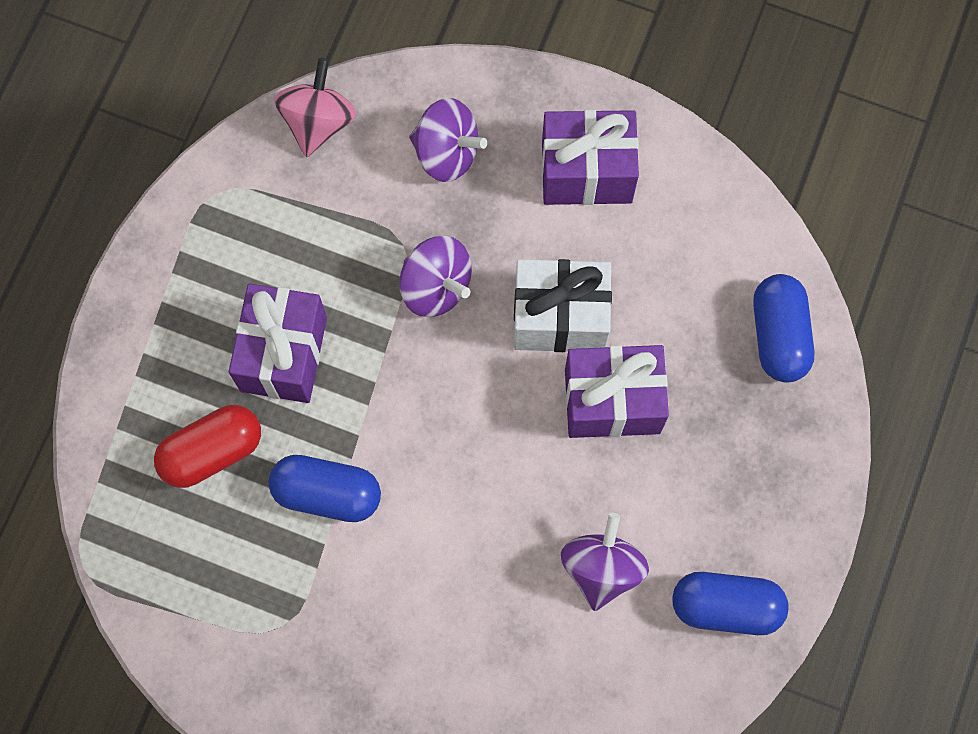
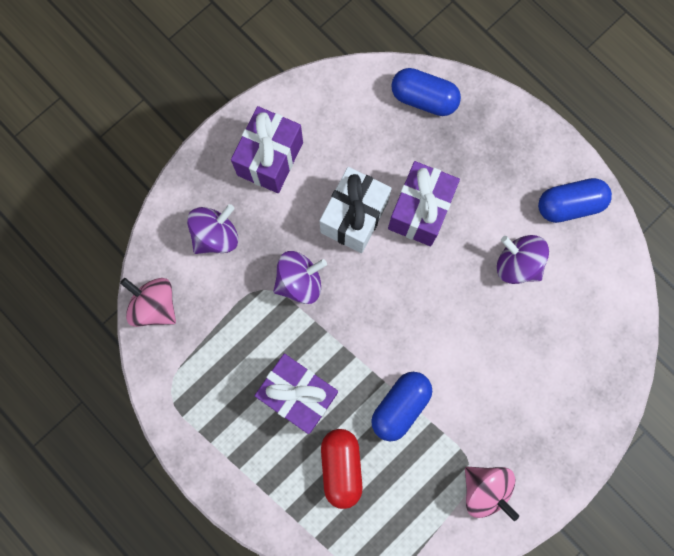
camera: 65 degrees left, 5 degrees up
blue capsule [672,572,788,635] -> blue capsule turned 45 degrees clockwise [538,178,612,223]
none -> pink spinning top [465,467,519,521]

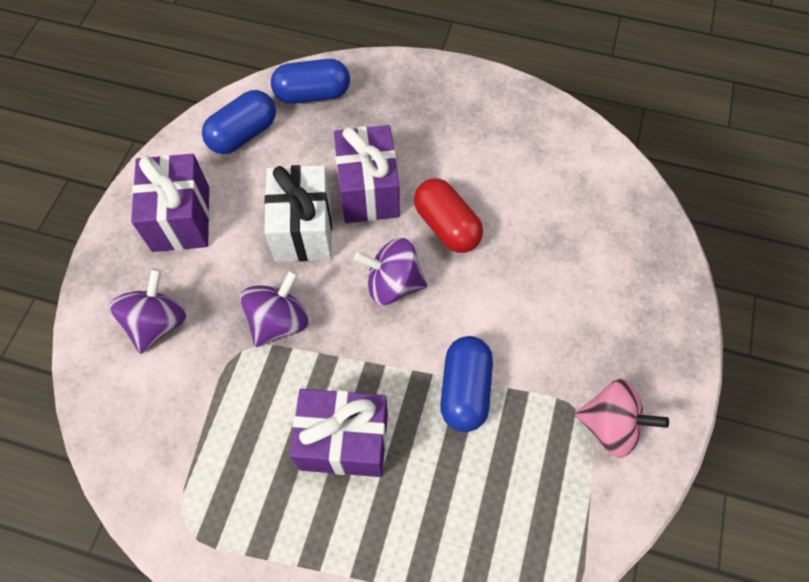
camera: 30 degrees left, 15 degrees down
pink spinning top [120,278,176,327] -> none
red capsule [321,429,363,509] -> red capsule moved to [414,178,483,253]
purple spinning top [497,235,549,284] -> purple spinning top moved to [354,238,427,305]
blue capsule [538,178,612,223] -> blue capsule moved to [202,90,276,154]

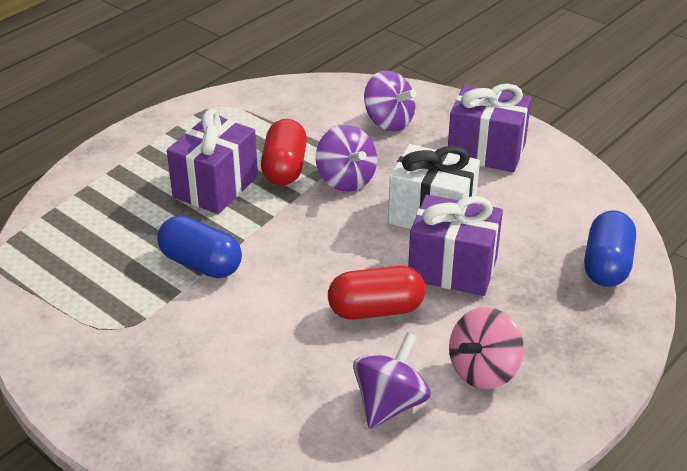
camera: 115 degrees right, 25 degrees down
blue capsule [202,90,276,154] -> none
purple spinning top [354,238,427,305] -> purple spinning top moved to [353,332,431,429]
pink spinning top [575,379,669,458] -> pink spinning top moved to [449,307,524,389]
none -> red capsule [261,119,307,185]

